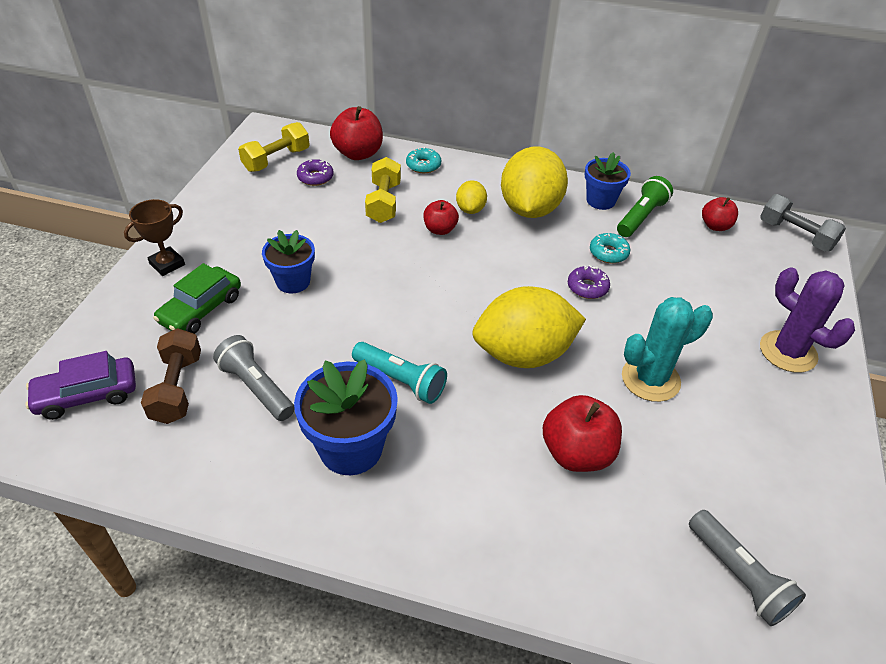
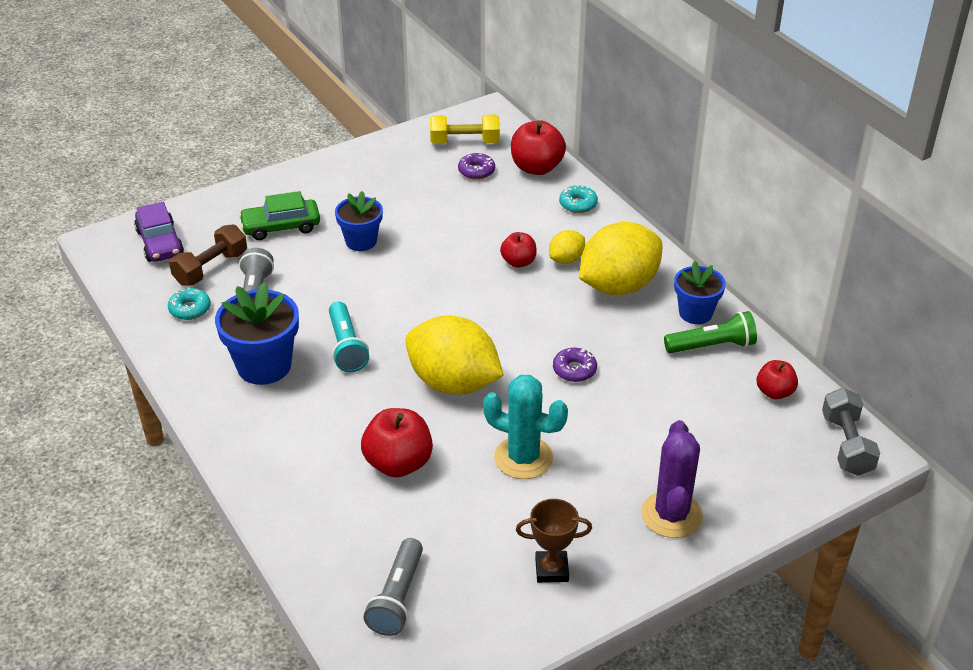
camera: 45 degrees right, 5 degrees down
purple car [25,351,136,420] -> purple car turned 135 degrees counterclockwise [134,202,184,262]
brown trophy [124,199,185,276] -> brown trophy moved to [516,499,592,583]
yellow dumbbell [365,157,401,223] -> none
turquoise donut [590,233,630,263] -> turquoise donut moved to [168,287,211,320]

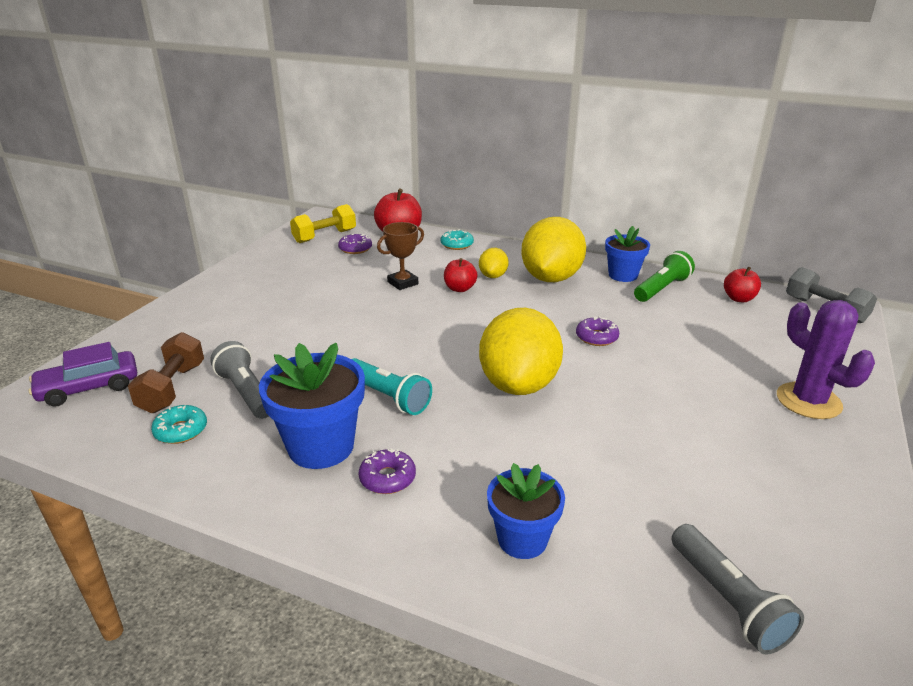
camera: 35 degrees left, 10 degrees down
purple car [134,202,184,262] -> purple car turned 120 degrees clockwise [29,342,137,407]
green car [239,191,320,240] -> none
blue flower pot [335,191,383,251] -> blue flower pot moved to [487,463,565,559]
red apple [361,408,433,477] -> none
yellow lemon [405,316,504,395] -> yellow lemon turned 75 degrees counterclockwise [479,308,563,395]
turquoise cactus [483,375,568,479] -> none
brown trophy [516,499,592,583] -> brown trophy moved to [377,222,424,290]
none -> purple donut [359,449,416,494]

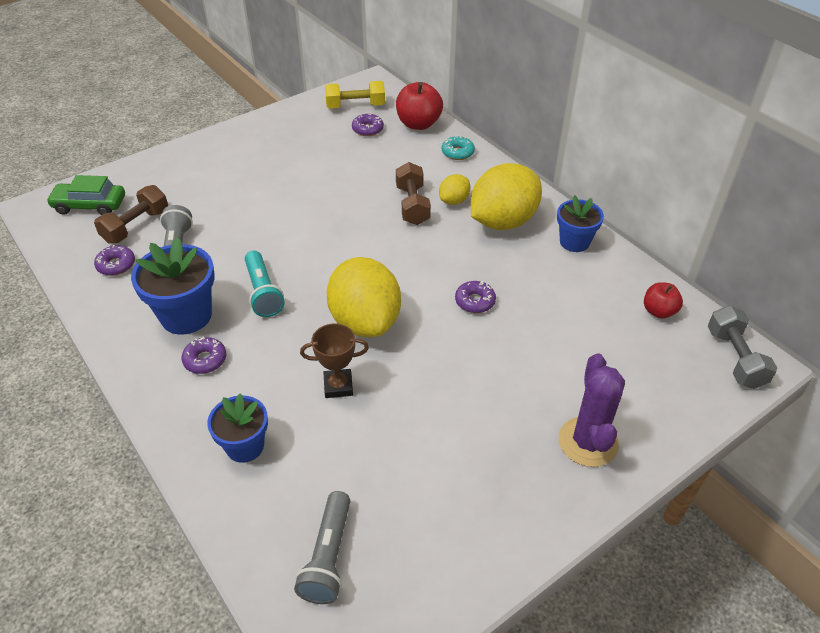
camera: 30 degrees right, 15 degrees up
purple car [29,342,137,407] -> green car [46,175,125,215]
turquoise donut [151,405,207,444] -> purple donut [94,245,135,276]
brown trophy [377,222,424,290] -> brown trophy moved to [300,323,369,398]
red apple [444,258,478,292] -> brown dumbbell [396,162,431,225]
yellow lemon [479,308,563,395] -> yellow lemon turned 60 degrees counterclockwise [327,257,401,337]
green flashlight [634,251,695,302] -> none

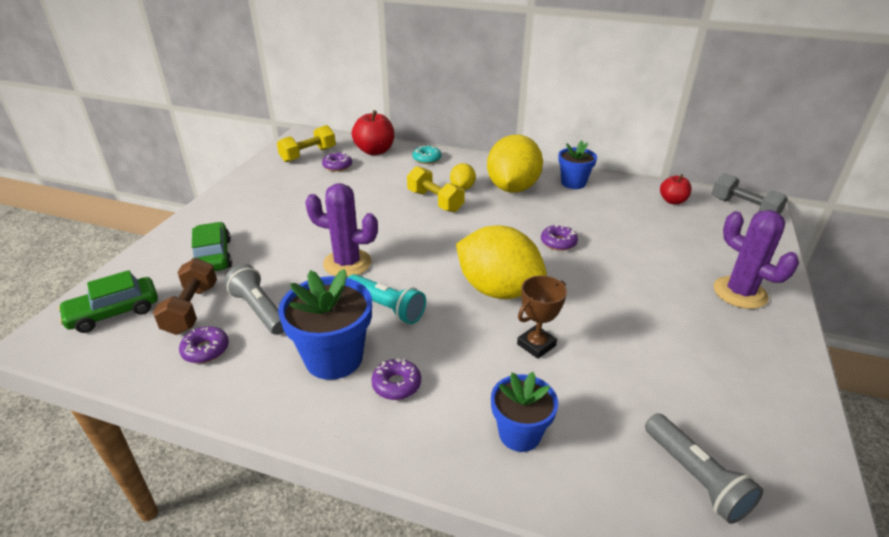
camera: 35 degrees left, 10 degrees down
brown dumbbell [396,162,431,225] -> yellow dumbbell [407,166,465,212]
none -> green car [192,222,232,271]
none -> purple cactus [305,183,378,277]

